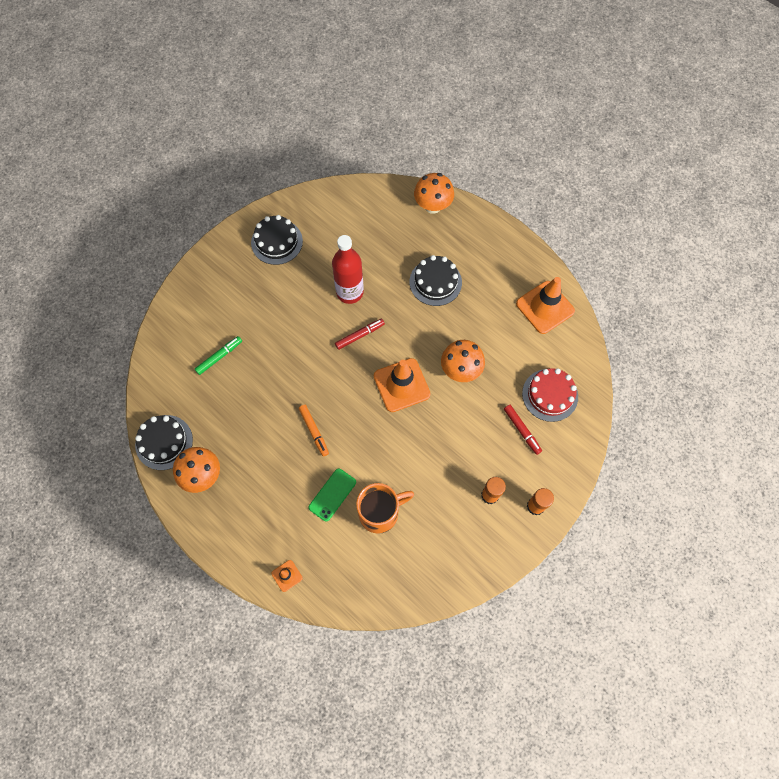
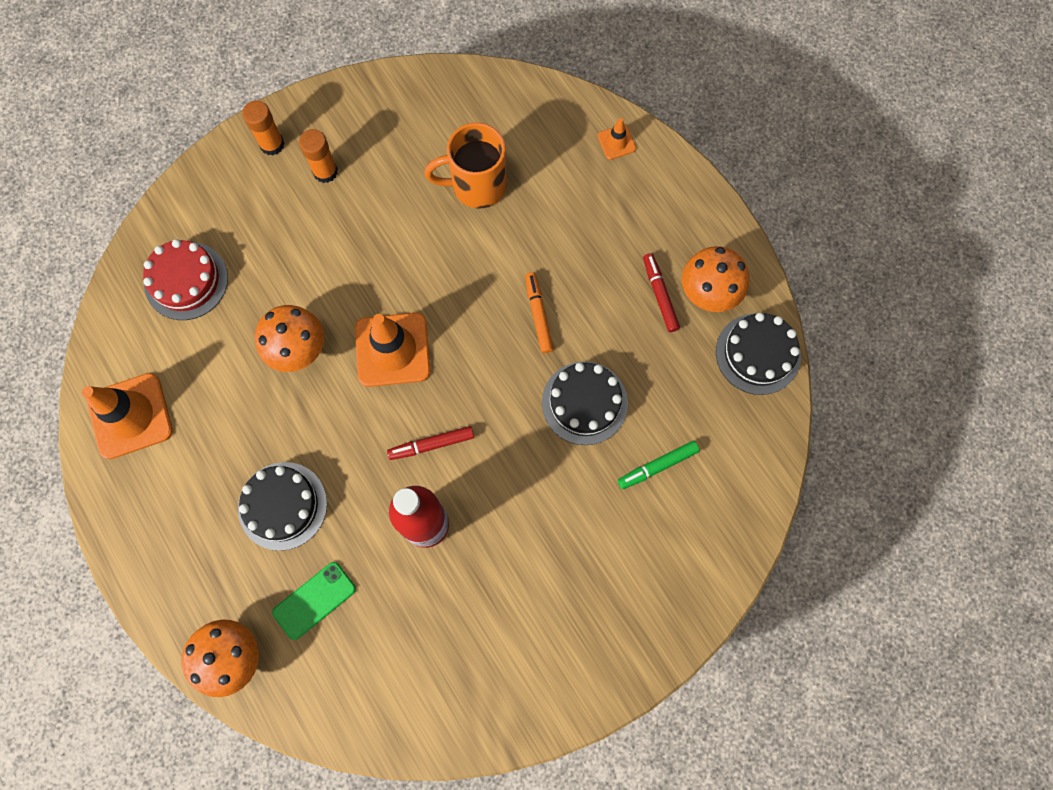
camera: 165 degrees left, 5 degrees up
black cake [251,215,303,265] -> black cake moved to [542,361,628,445]
green phone [308,468,356,522] -> green phone moved to [272,562,356,640]
red marker [504,405,542,455] -> red marker moved to [643,253,680,332]

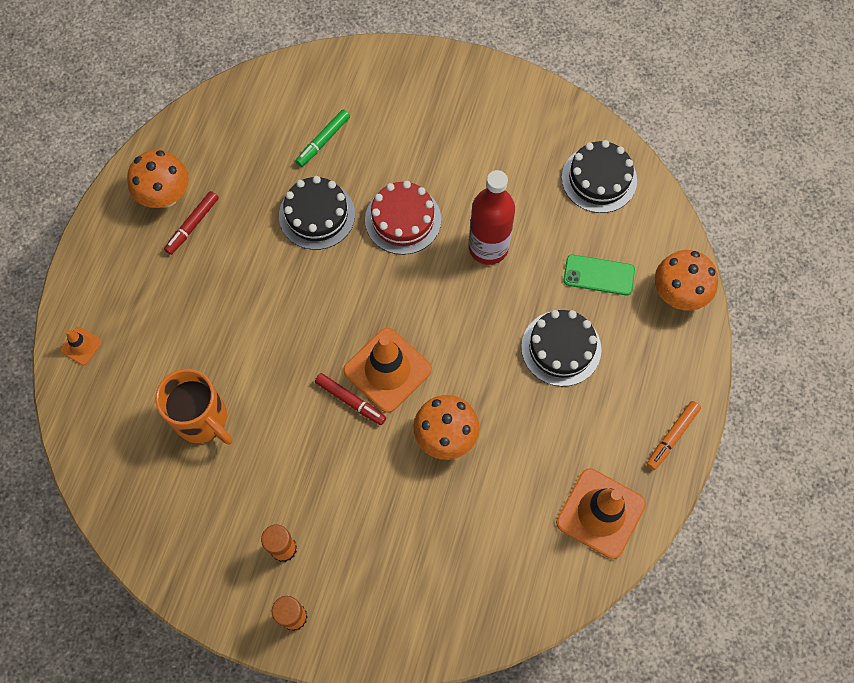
camera: 130 degrees left, 5 degrees down
red cake [143,239,228,320] -> red cake moved to [365,181,441,255]
red marker [387,426,474,460] -> red marker moved to [315,373,386,425]
orange marker [525,272,553,353] -> orange marker moved to [647,401,701,470]
green marker [618,441,700,489] -> green marker turned 105 degrees clockwise [295,109,350,167]
black cake [716,313,801,395] -> black cake moved to [562,140,637,213]

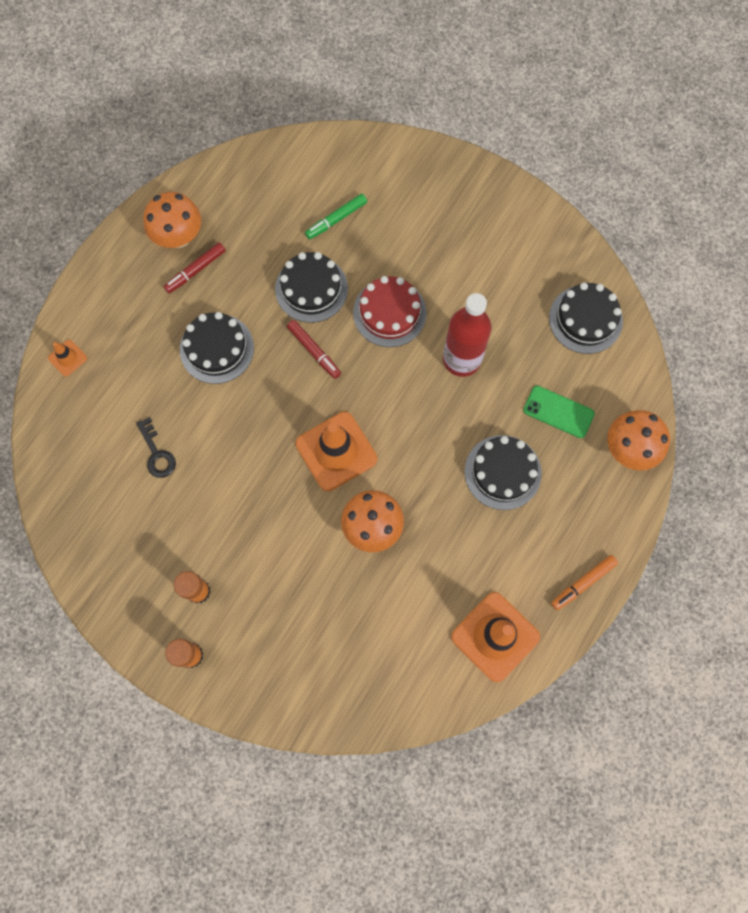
camera: 15 degrees right, 5 degrees up
orange mug [155,369,233,445] -> black key [136,417,176,478]
red marker [315,373,386,425] -> red marker moved to [287,320,341,379]
none -> black cake [180,312,254,384]

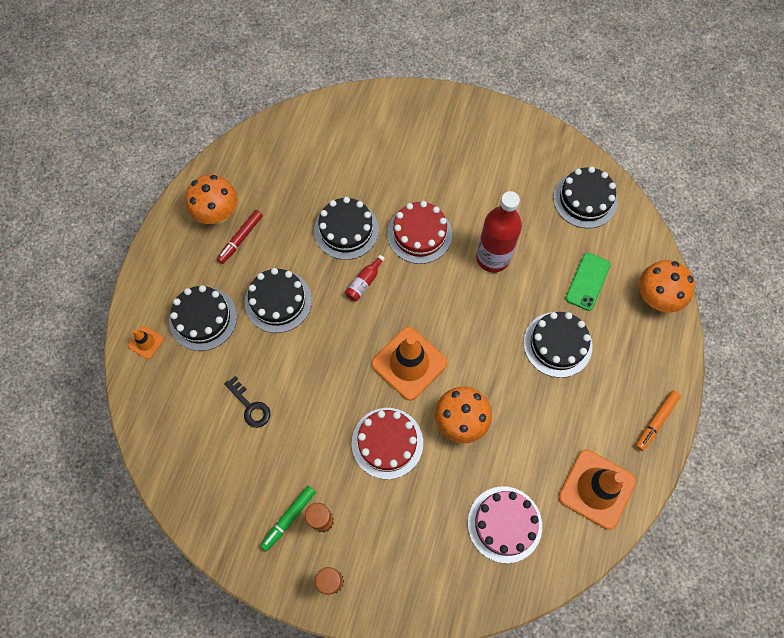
camera: 15 degrees left, 5 degrees down
red marker [287,320,341,379] -> red bottle [345,255,385,301]
green marker [305,194,367,240] -> green marker moved to [260,486,316,551]
green phone [523,386,595,438] -> green phone turned 75 degrees counterclockwise [565,253,611,311]
none -> black cake [169,285,237,351]
none -> red cake [352,408,423,479]
none -> pink cake [468,486,542,563]

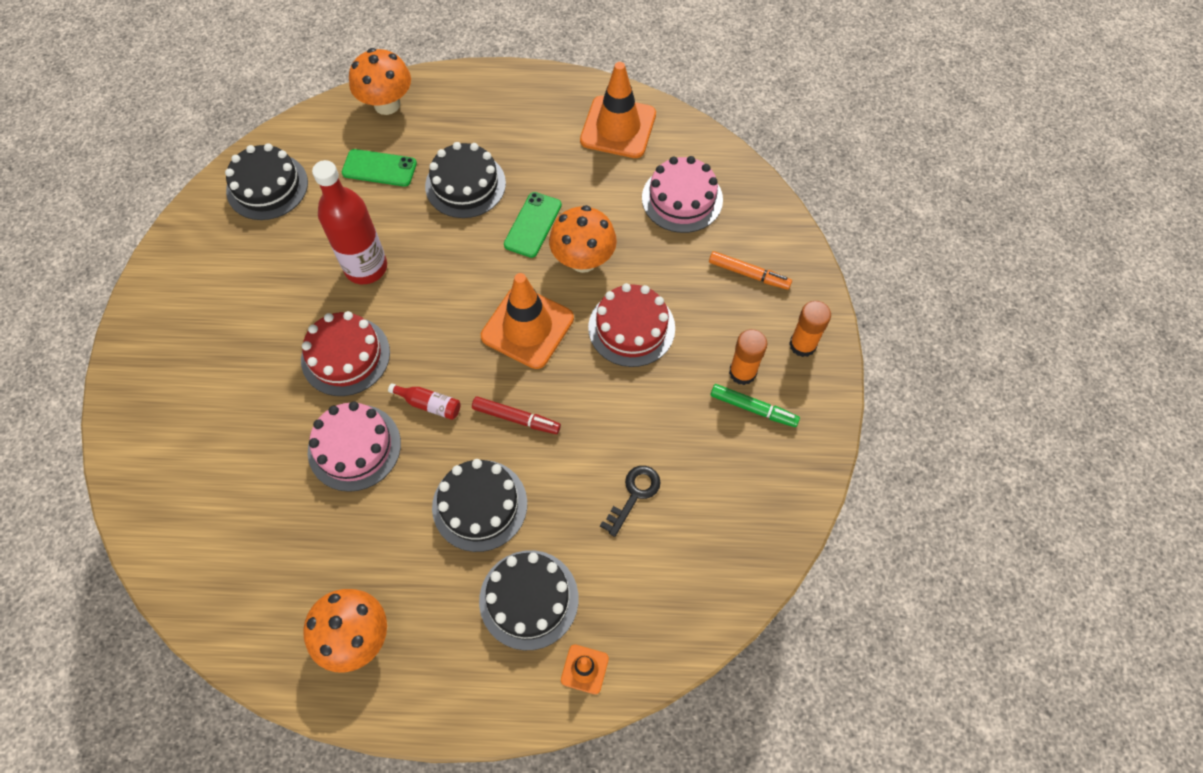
camera: 105 degrees left, 5 degrees down
red marker [217,210,263,264] -> red marker moved to [472,396,561,434]
black cake [314,197,379,260] -> pink cake [308,401,401,492]
orange marker [636,391,681,451] -> orange marker moved to [709,251,792,290]
none -> green phone [504,192,562,258]

